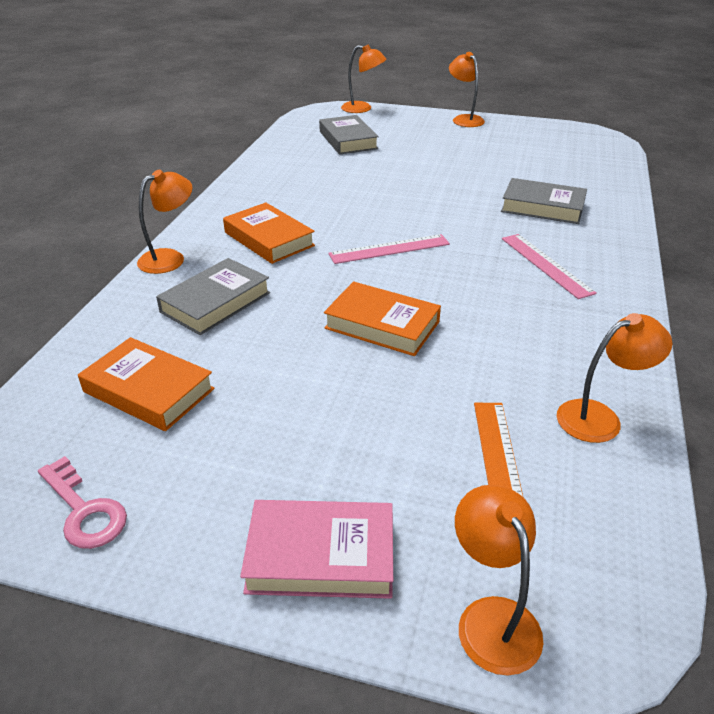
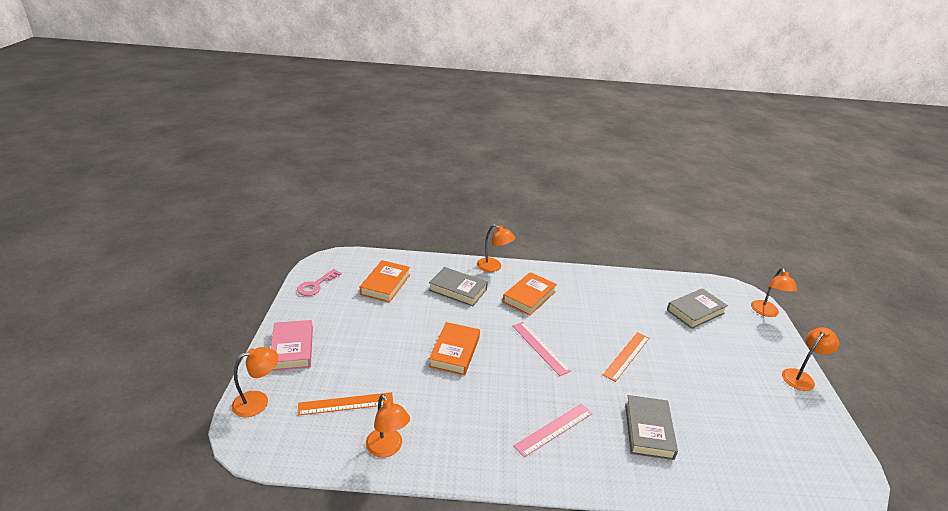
camera: 75 degrees right, 5 degrees down
none -> orange ruler [603,332,649,382]

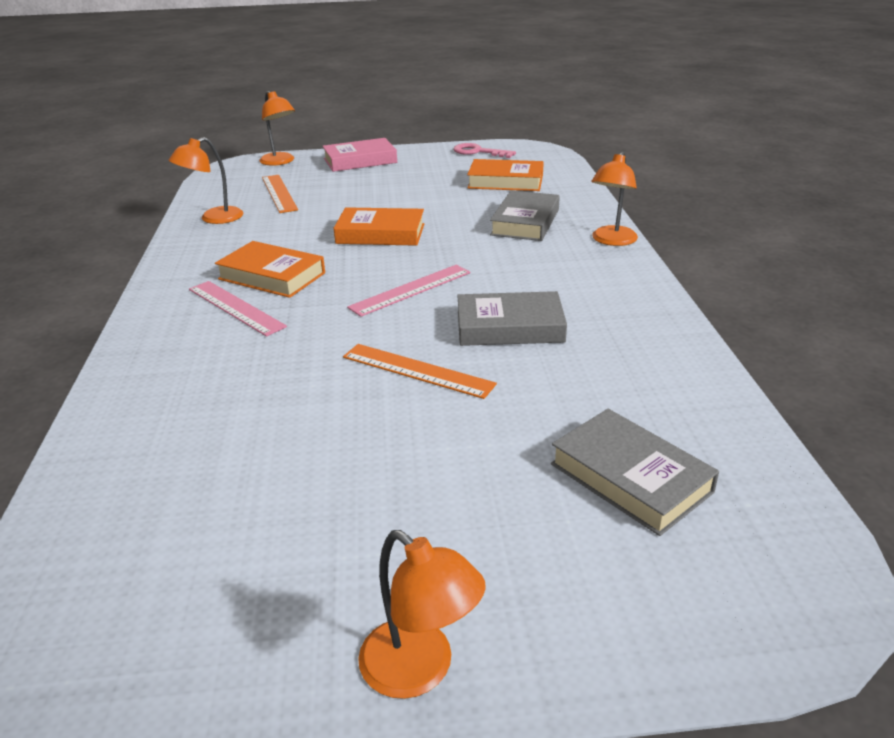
camera: 85 degrees right, 0 degrees up
orange book [503,272,557,316] -> orange book moved to [215,241,325,298]
grey book [625,395,678,460] -> grey book moved to [457,291,567,346]
orange lamp [751,268,797,317] -> none

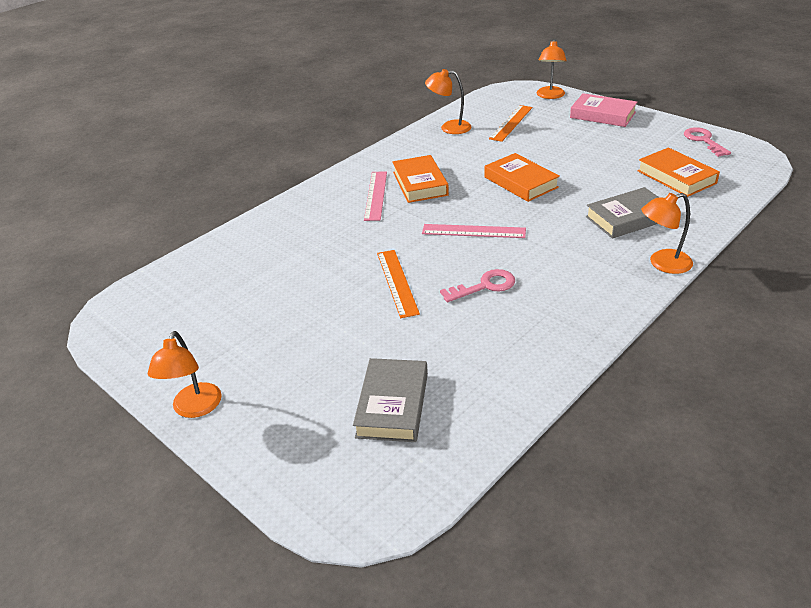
camera: 50 degrees right, 5 degrees up
grey book [457,291,567,346] -> pink key [440,269,515,302]

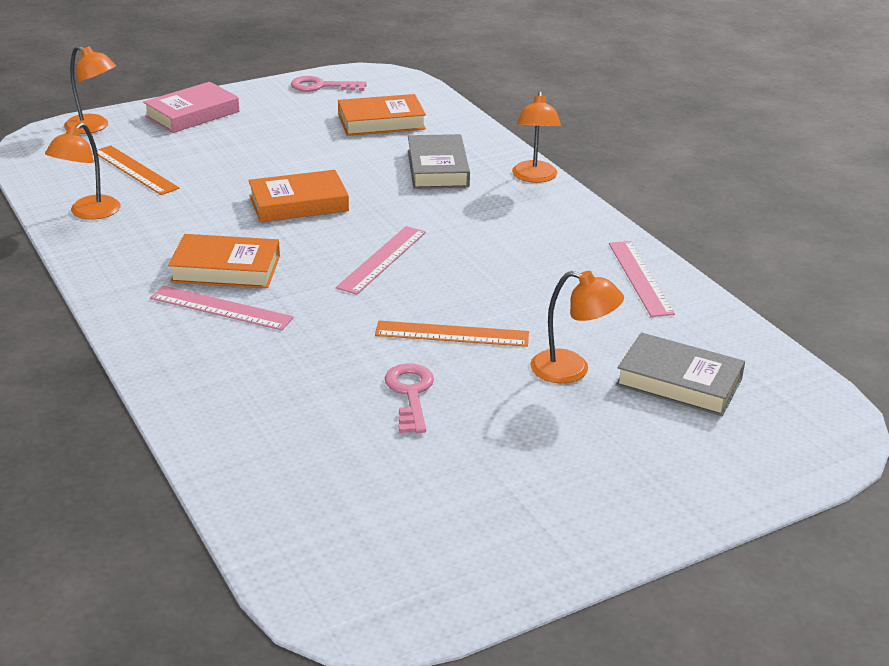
camera: 75 degrees left, 5 degrees down
orange lamp [148,331,222,418] -> orange lamp moved to [530,271,624,383]
pink key [440,269,515,302] -> pink key moved to [385,364,434,433]
none -> pink ruler [609,241,675,317]

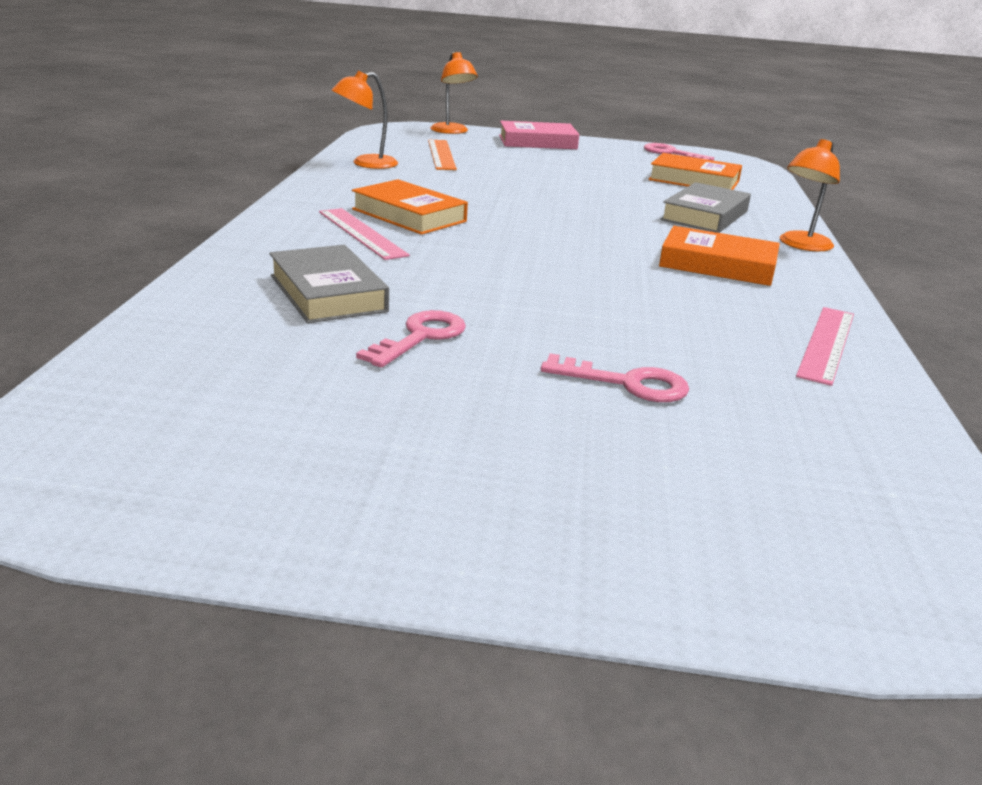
camera: 35 degrees right, 5 degrees down
orange book [248,170,349,222] -> orange book moved to [659,226,780,286]
pink ruler [336,226,426,295] -> none
orange ruler [375,321,529,347] -> none
orange lamp [530,271,624,383] -> pink key [541,353,689,402]
grey book [616,332,745,416] -> grey book moved to [269,245,389,323]

